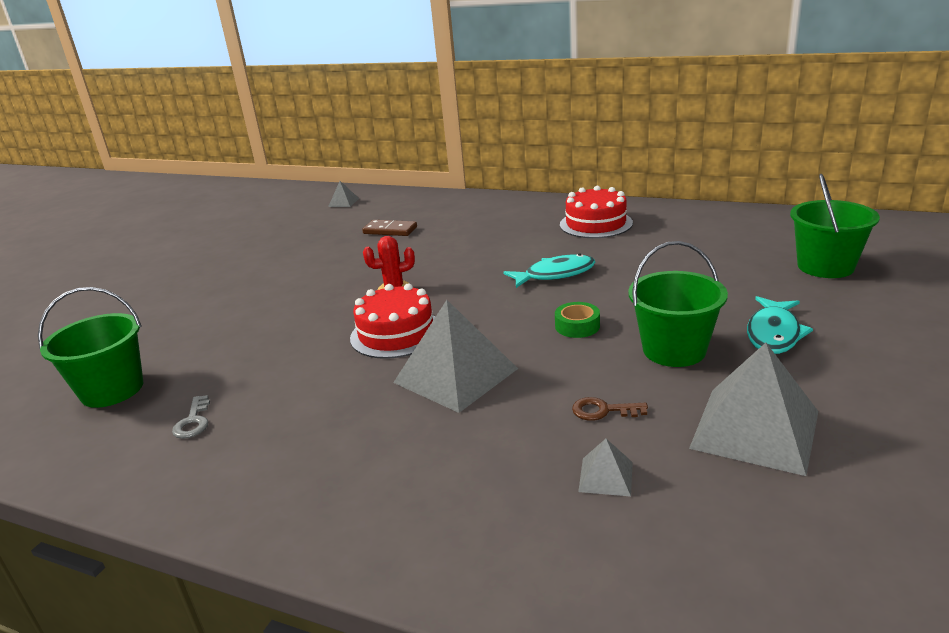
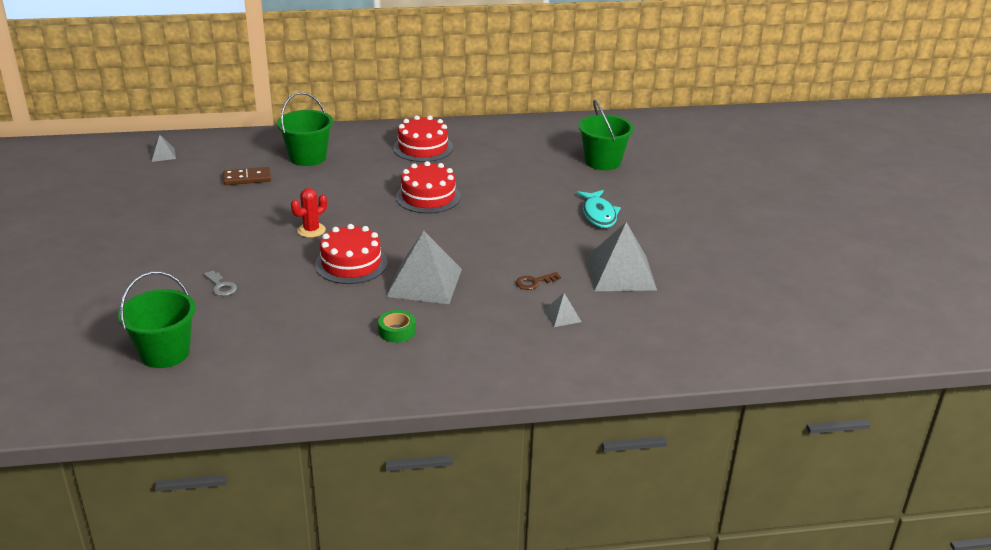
camera: 35 degrees left, 5 degrees up
grey key [172,395,210,439] -> grey key moved to [204,271,237,296]
turquoise fish [504,254,595,288] -> red cake [396,161,461,213]
green tape [555,302,600,338] -> green tape moved to [378,310,416,343]
green bucket [628,241,728,367] -> green bucket moved to [277,92,333,166]

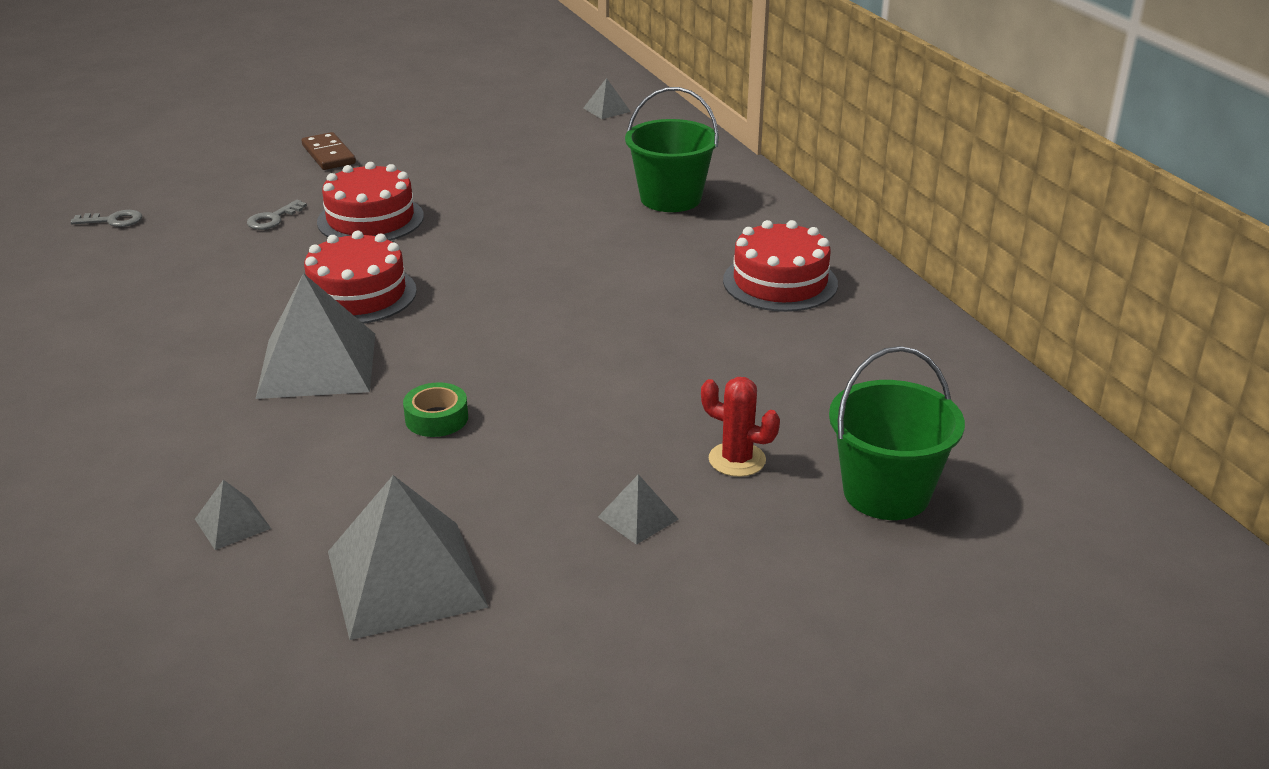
camera: 75 degrees right, 0 degrees up
green bucket [118,271,196,368] -> grey key [71,210,142,227]
brown domino [223,167,271,185] -> brown domino moved to [302,132,356,170]
red cactus [291,188,327,238] -> red cactus moved to [701,377,780,477]
green tape [378,310,416,343] -> green tape moved to [403,382,468,437]
red cake [396,161,461,213] -> red cake moved to [317,162,424,241]
brown key [516,272,561,290] -> none
turquoise fish [576,190,621,228] -> grey pyramid [598,474,679,545]

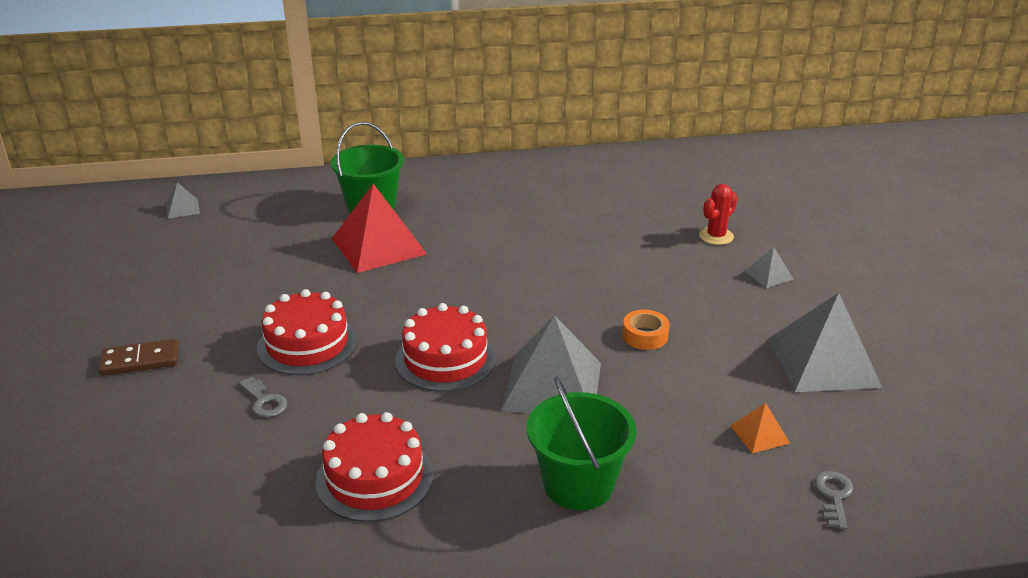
camera: 75 degrees left, 0 degrees up
grey key [71,210,142,227] -> grey key moved to [814,471,854,529]
grey pyramid [195,480,271,550] -> orange pyramid [730,403,790,453]
green tape [403,382,468,437] -> orange tape [622,310,670,350]
red cake [723,220,838,312] -> red cake moved to [316,412,434,522]
green bucket [829,346,965,520] -> green bucket moved to [527,376,636,510]
none -> red pyramid [332,184,427,273]

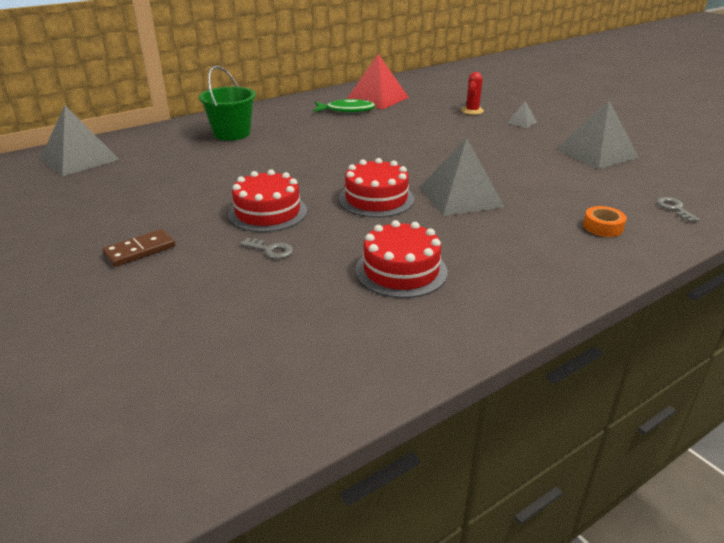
camera: 25 degrees left, 0 degrees up
grey pyramid [166,182,200,219] -> grey pyramid [40,105,120,176], size x2.22
red pyramid [332,184,427,273] -> red pyramid moved to [347,54,409,109]
green bucket [527,376,636,510] -> none
orange tape [622,310,670,350] -> orange tape moved to [583,206,627,237]
orange pyramid [730,403,790,453] -> none
none -> green fish [314,99,376,113]

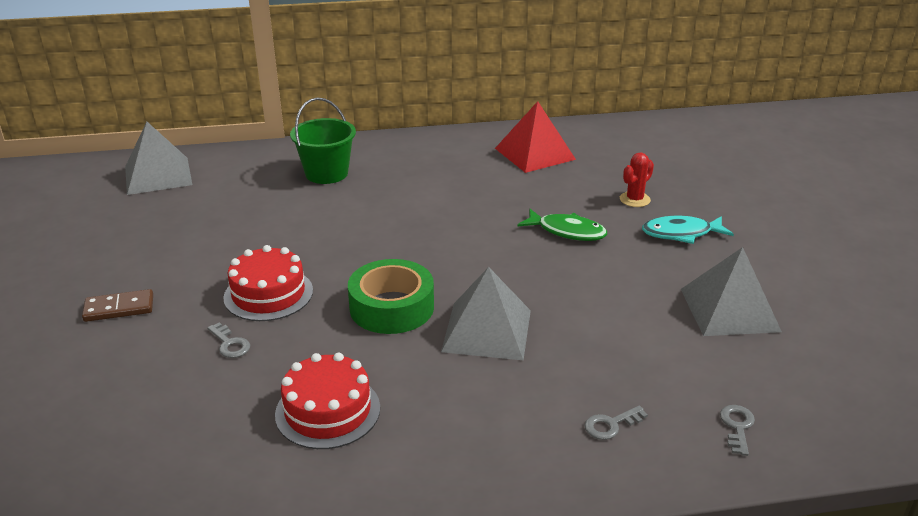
camera: 25 degrees right, 0 degrees up
green fish [314,99,376,113] -> green fish moved to [517,209,607,241]
red cake [339,158,414,217] -> green tape [348,259,434,334]
grey pyramid [507,102,537,128] -> turquoise fish [642,216,734,244]
orange tape [583,206,627,237] -> grey key [585,405,648,440]

